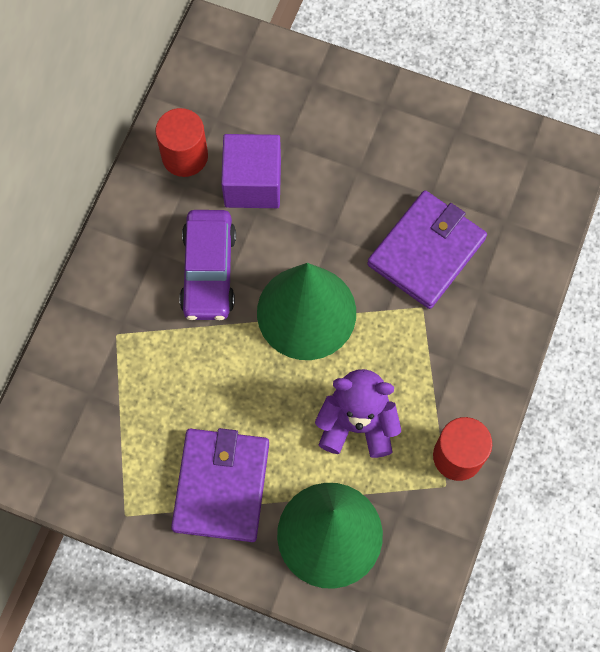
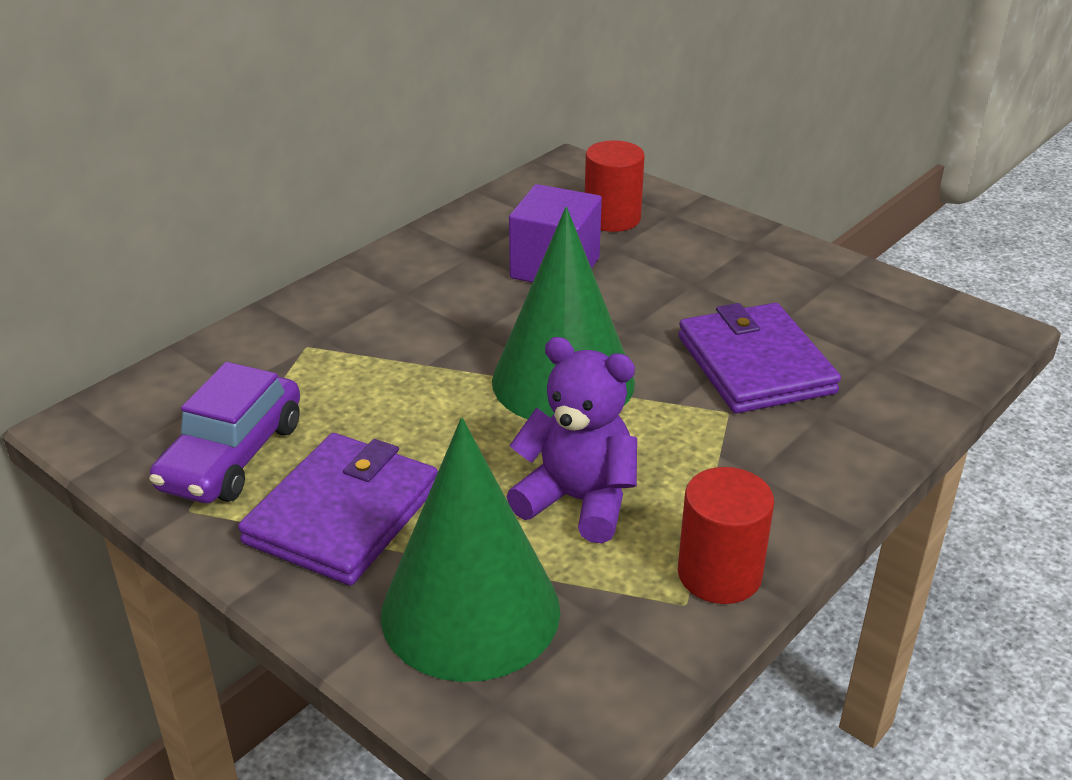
camera: 20 degrees right, 35 degrees down
red cylinder [155,108,208,177] -> red cylinder moved to [585,140,645,232]
purple car [179,210,236,320] -> purple car moved to [149,362,300,503]
purple wallet [367,190,487,309] -> purple wallet turned 75 degrees counterclockwise [678,303,841,413]

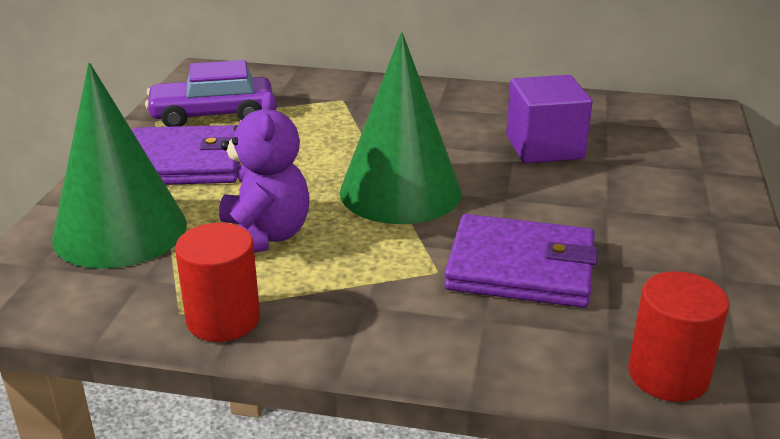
camera: 60 degrees right, 5 degrees down
red cylinder [585,140,645,232] -> red cylinder moved to [628,271,729,402]
purple wallet [678,303,841,413] -> purple wallet turned 60 degrees clockwise [444,214,598,308]

